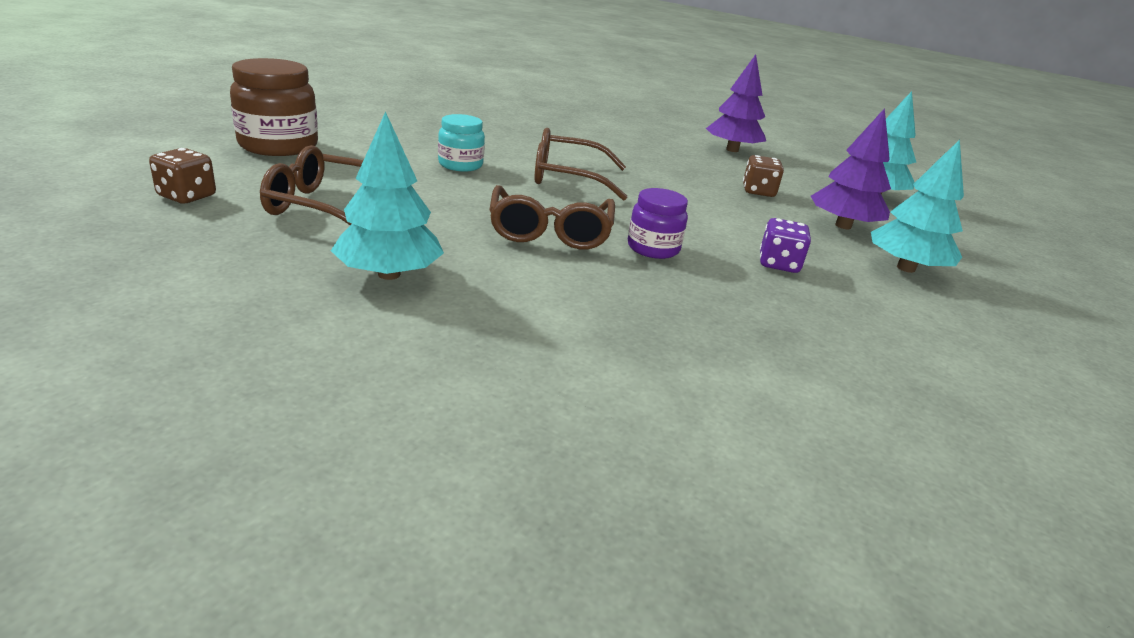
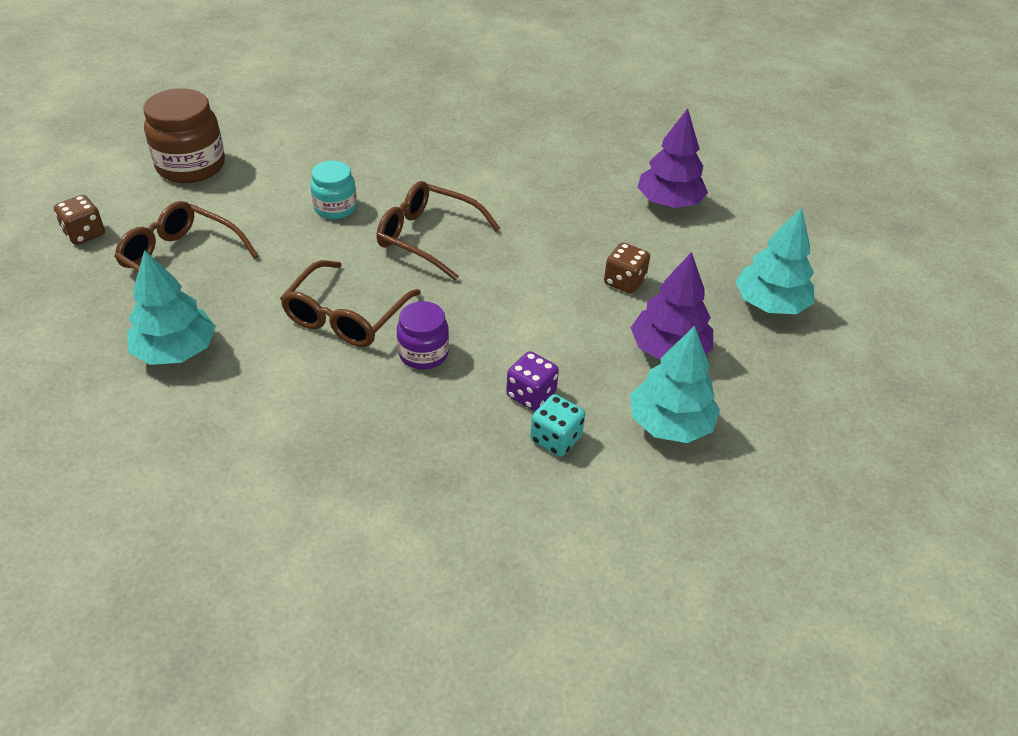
camera: 25 degrees right, 15 degrees up
none -> turquoise dice [530,394,585,457]

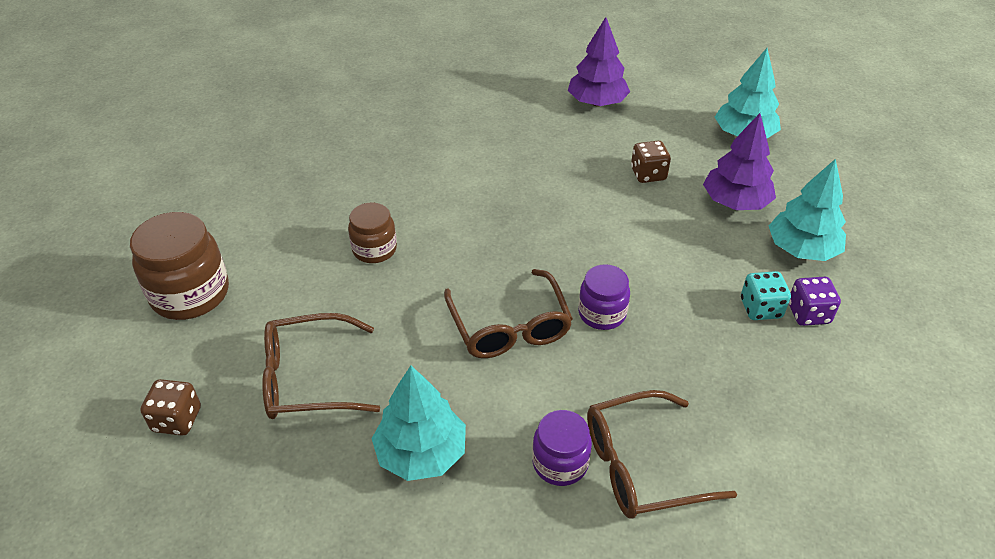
camera: 40 degrees left, 0 degrees up
turquoise jar [310,161,357,219] -> brown jar [348,202,397,263]
brown glasses [376,181,500,281] -> brown glasses moved to [587,390,737,519]
purple dice [506,351,559,411] -> purple dice moved to [789,277,841,326]
none -> purple jar [532,410,592,486]

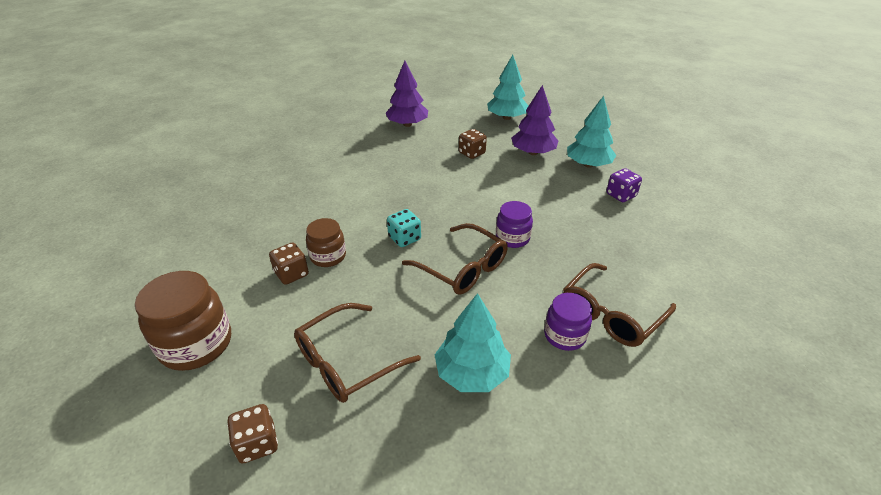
camera: 30 degrees left, 5 degrees down
turquoise dice [741,271,791,320] -> turquoise dice moved to [387,209,421,247]
none -> brown dice [269,242,309,285]

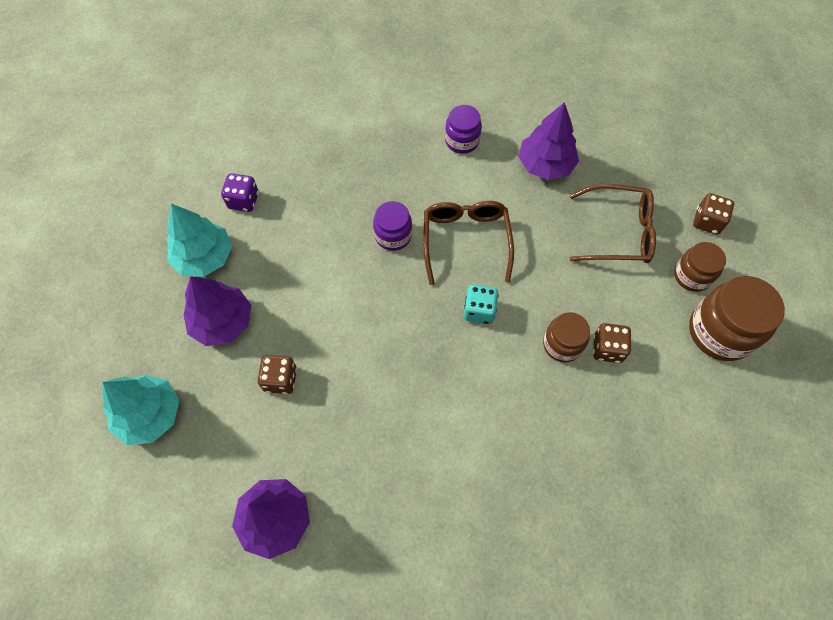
camera: 135 degrees left, 25 degrees up
turquoise tree [435,293,511,392] -> purple tree [519,102,579,180]
brown glasses [563,263,676,347] -> none
none -> brown jar [674,242,726,292]

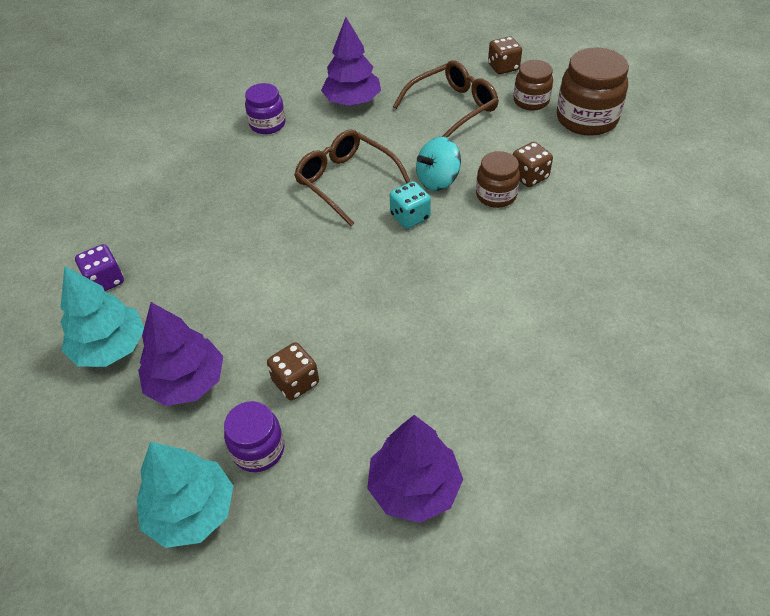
camera: 40 degrees left, 15 degrees down
purple jar [373,201,412,251] -> purple jar moved to [224,401,284,472]
none -> turquoise spinning top [416,137,461,191]

